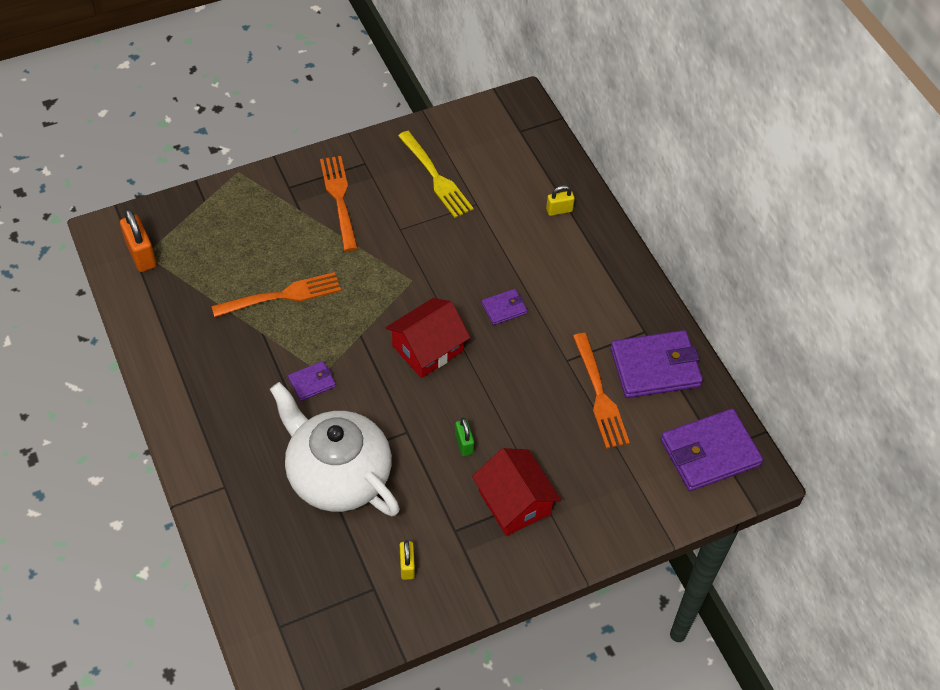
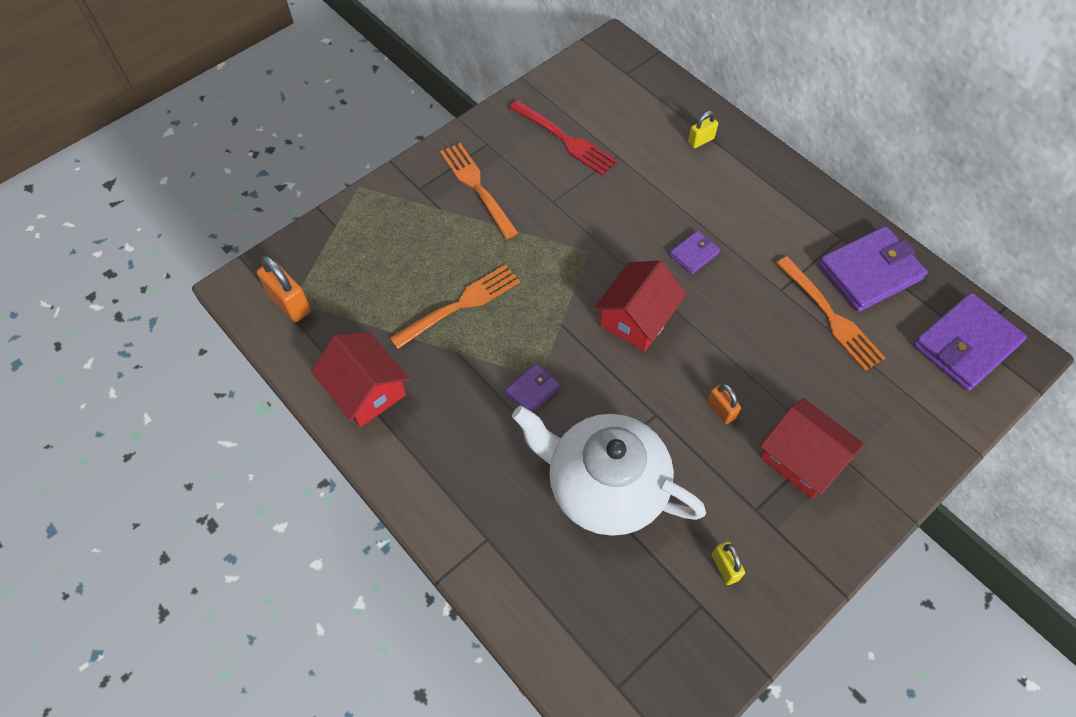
camera: 15 degrees left, 5 degrees up
yellow fork [398,131,474,218] -> red fork [509,100,617,175]
green padlock [455,418,474,456] -> orange padlock [707,384,741,424]
none -> red house [311,332,410,427]

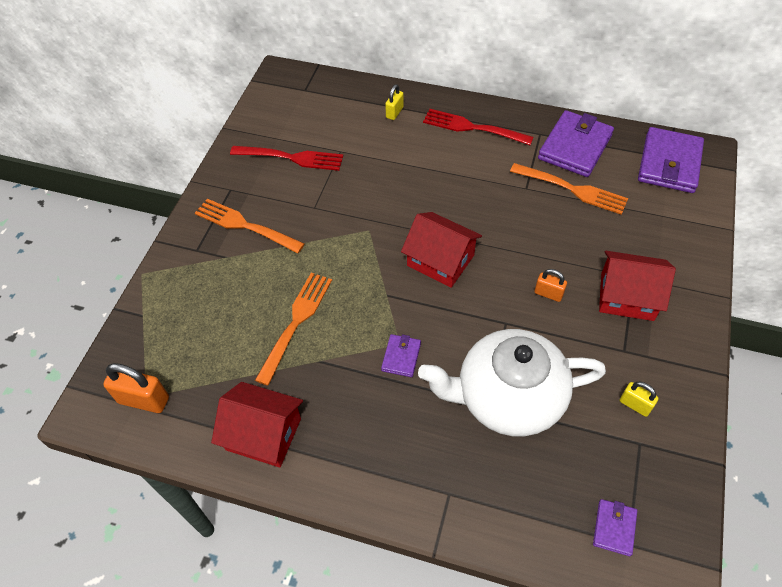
camera: 30 degrees left, 5 degrees down
red house [594,260,686,352] -> red house turned 60 degrees counterclockwise [401,212,482,288]
purple wallet [670,231,720,274] -> purple wallet moved to [593,499,637,556]
none -> red fork [423,109,534,145]

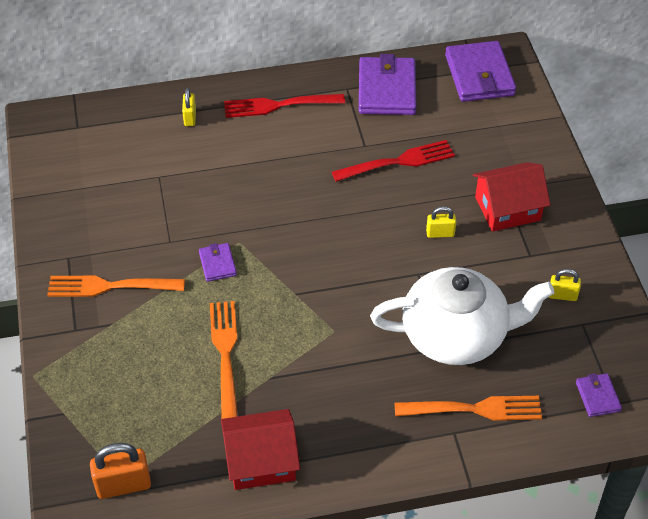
camera: 30 degrees left, 5 degrees down
red fork [230,146,343,171] -> red fork moved to [332,140,455,182]
purple wallet [381,334,421,377] -> purple wallet moved to [199,243,237,282]
red house [401,212,482,288] -> none
white teapot [418,329,606,436] -> white teapot turned 150 degrees counterclockwise [370,267,555,365]
orange fork [510,163,628,215] -> orange fork moved to [394,396,542,421]
orange padlock [534,269,567,302] -> yellow padlock [426,206,456,238]

